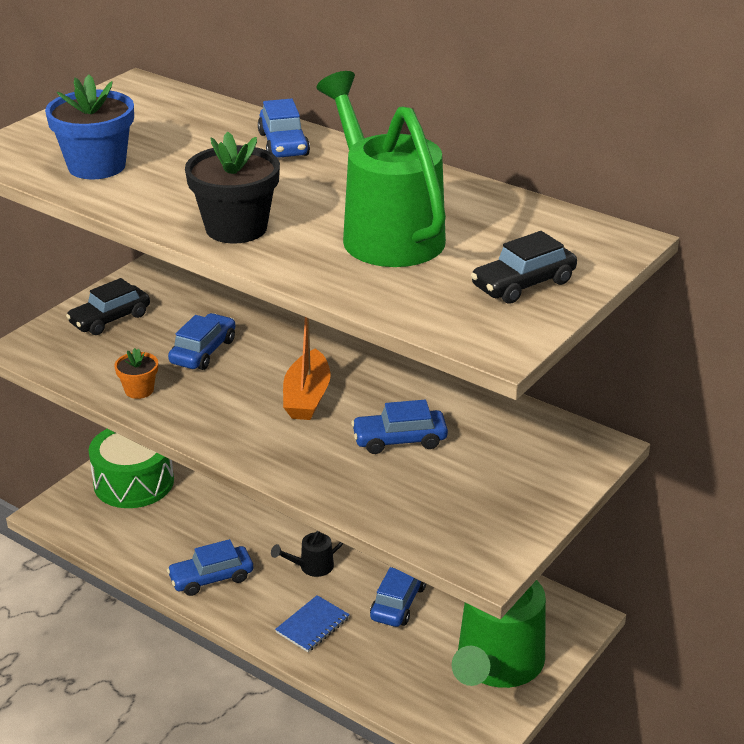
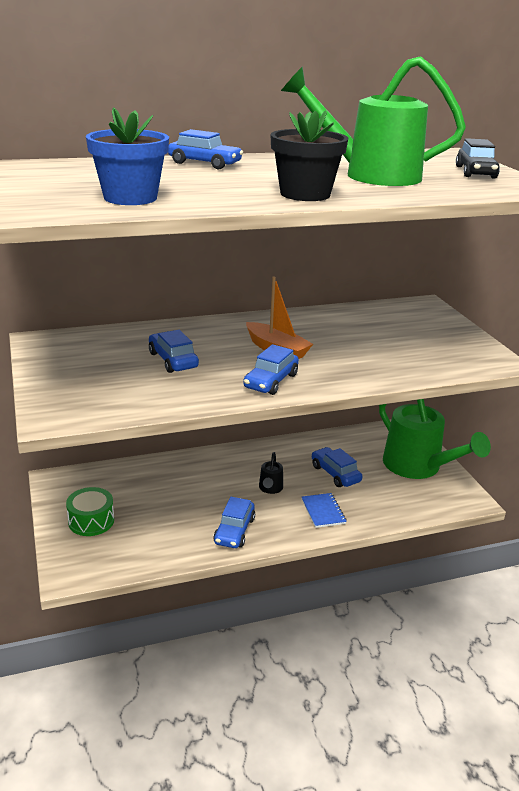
camera: 55 degrees left, 5 degrees down
black car [66,278,150,335] -> none
green drum [88,429,174,508] -> green drum [66,487,114,536], size x0.65
orange flower pot [114,348,158,399] -> none
blue car [351,400,448,454] -> blue car moved to [243,344,299,395]

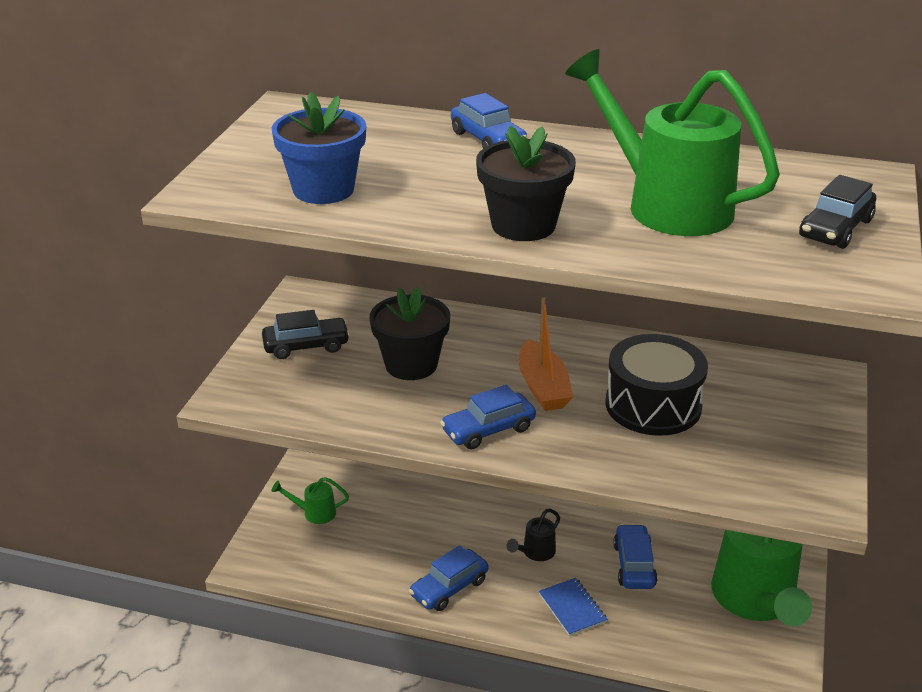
camera: 35 degrees right, 5 degrees up
green drum [66,487,114,536] -> green watering can [271,477,349,524]
blue car [149,330,199,373] -> black flower pot [370,287,450,380]
blue notebook [302,493,347,528] -> blue notebook turned 45 degrees counterclockwise [539,578,607,636]
none -> black car [262,310,350,359]
none -> black drum [606,334,708,436]

